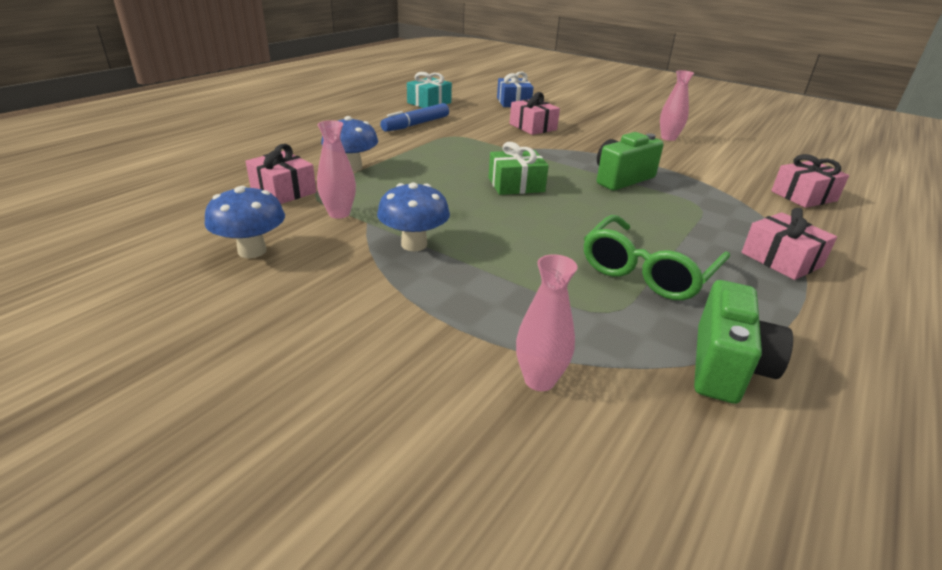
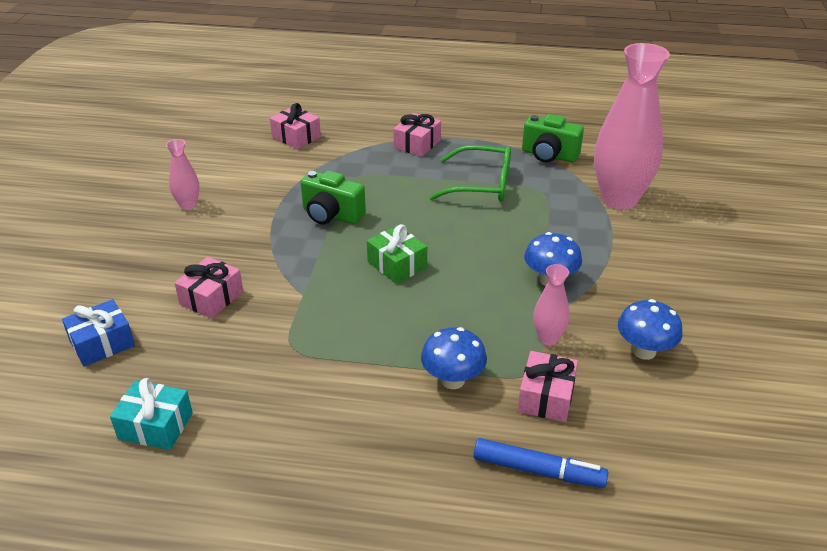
camera: 115 degrees left, 5 degrees up
blue marker [380,103,449,132] -> blue marker moved to [474,438,608,488]
pink vase [516,254,578,391] -> pink vase [594,43,670,210], size x2.23
green camera [694,280,793,404] -> green camera turned 150 degrees counterclockwise [522,114,584,163]

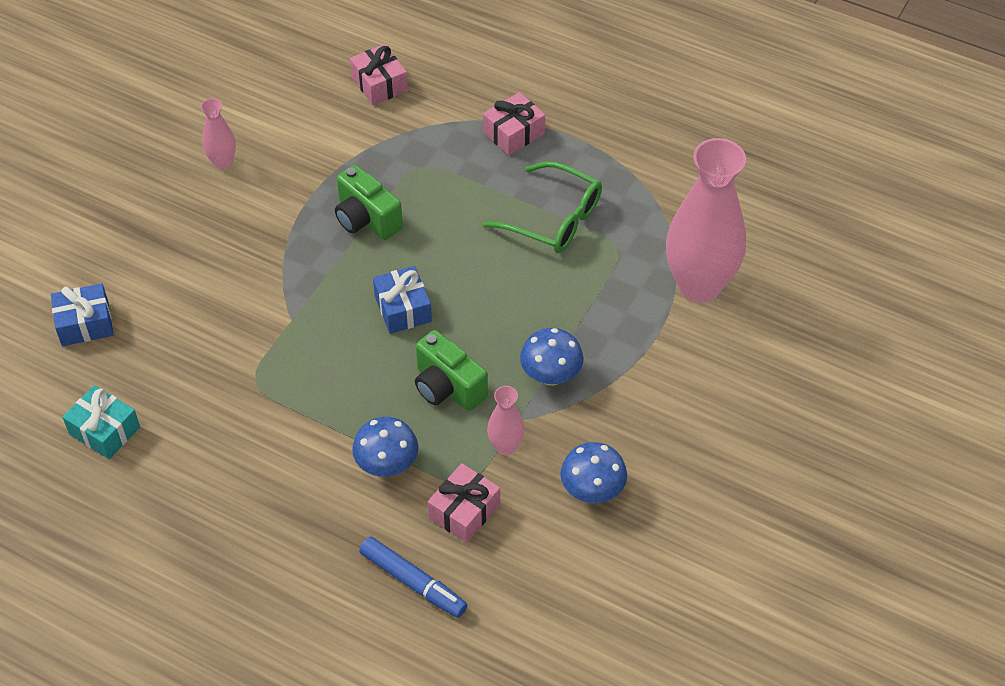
camera: 20 degrees right, 15 degrees up
pink gift [175,257,243,319] -> none
green gift [367,224,427,284] -> blue gift [373,266,432,334]
green camera [522,114,584,163] -> green camera moved to [415,330,488,411]

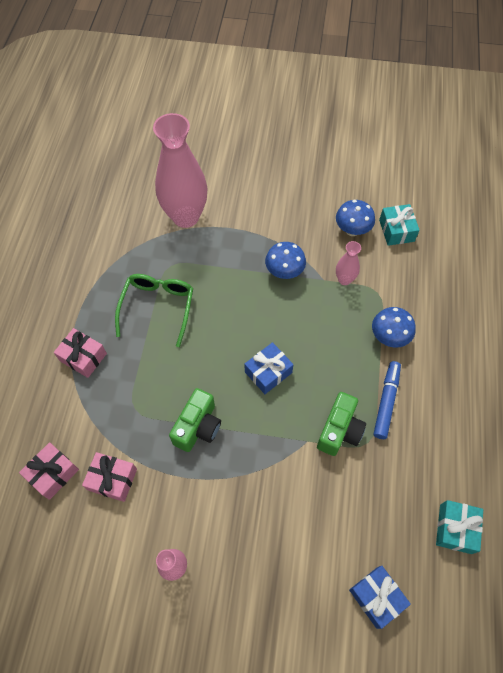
camera: 110 degrees left, 10 degrees up
blue marker [359,537,467,618] -> blue marker moved to [374,361,401,439]
green camera [415,330,488,411] -> green camera moved to [317,392,366,456]
pink gift [428,463,500,543] -> pink gift moved to [82,452,137,502]
none -> turquoise gift [379,204,420,246]

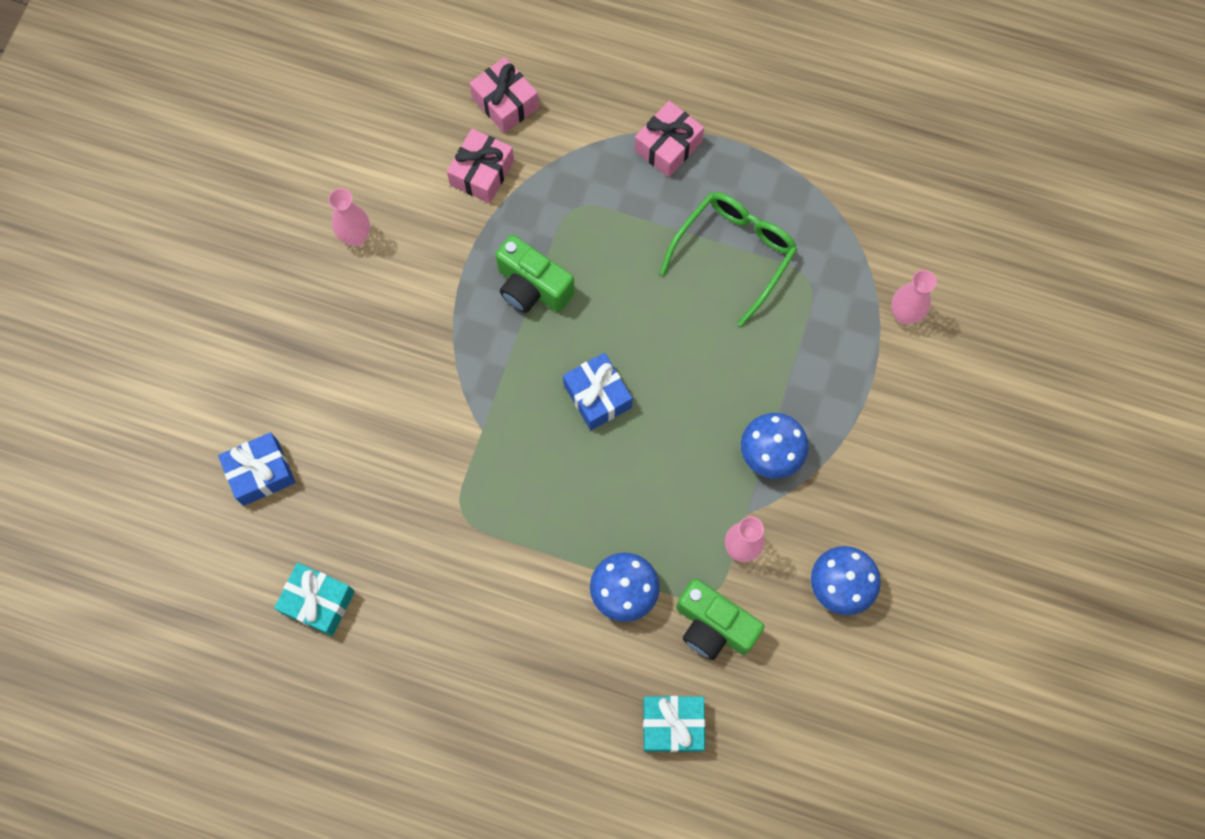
camera: 100 degrees right, 10 degrees up
green glasses [115,274,193,347] -> green glasses turned 75 degrees counterclockwise [660,192,798,327]
pink vase [153,113,207,228] -> pink vase [891,270,937,324], size x0.45
green camera [317,392,366,456] -> green camera moved to [676,579,764,660]
blue marker [374,361,401,439] -> none
turquoise gift [379,204,420,246] -> turquoise gift moved to [643,696,706,752]

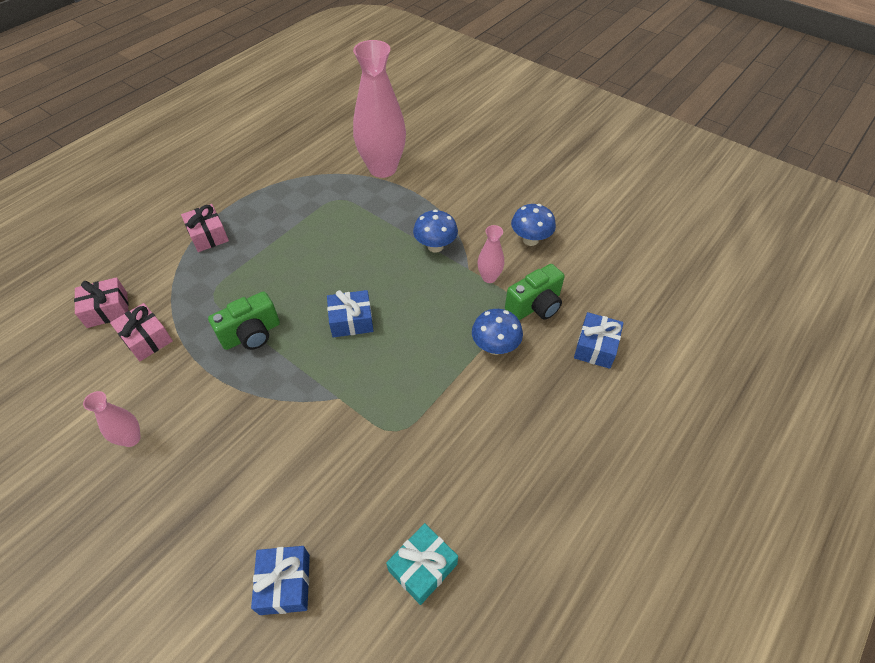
camera: 70 degrees left, 20 degrees down
turquoise gift [643,696,706,752] -> blue gift [574,312,624,369]
green glasses [660,192,798,327] -> none
pink vase [891,270,937,324] -> pink vase [353,40,406,178], size x2.23

